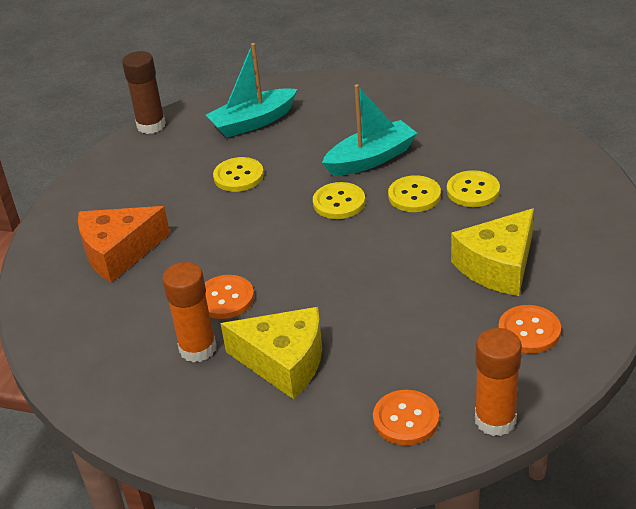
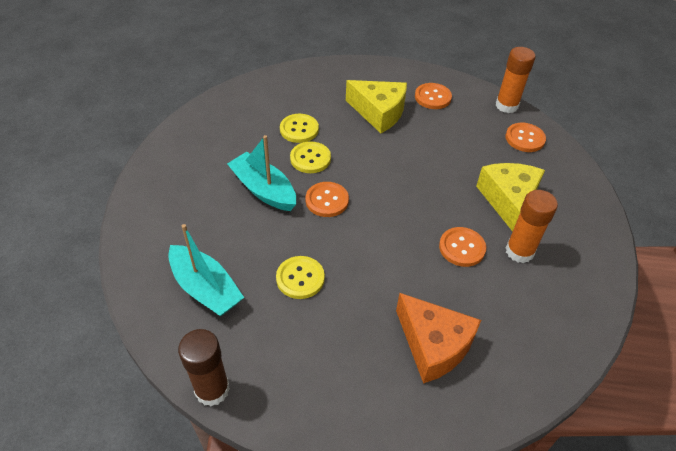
camera: 110 degrees left, 10 degrees up
yellow button [313,182,365,219] -> orange button [306,182,349,217]

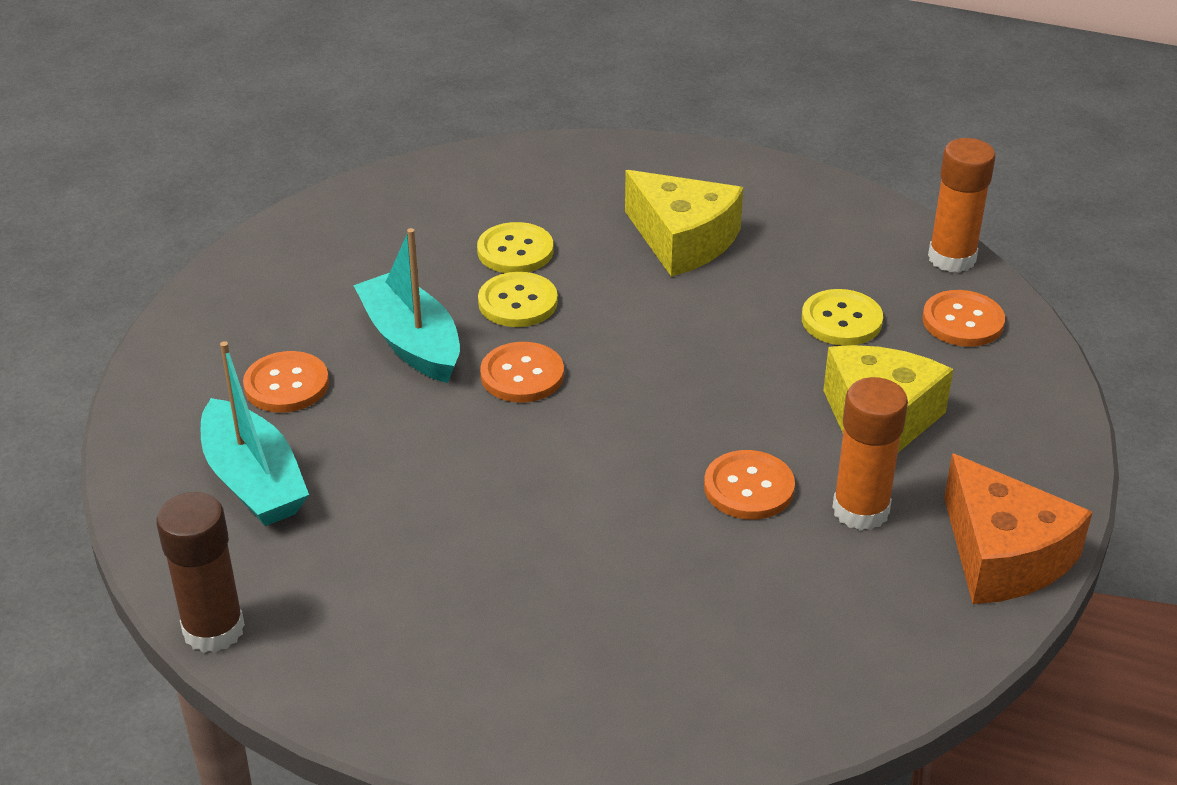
camera: 15 degrees right, 10 degrees down
yellow button [276,256,325,299] -> yellow button moved to [802,289,883,346]
orange cheese [396,293,481,384] -> orange cheese moved to [944,453,1093,604]
orange button [415,83,452,109] -> orange button moved to [243,351,329,413]

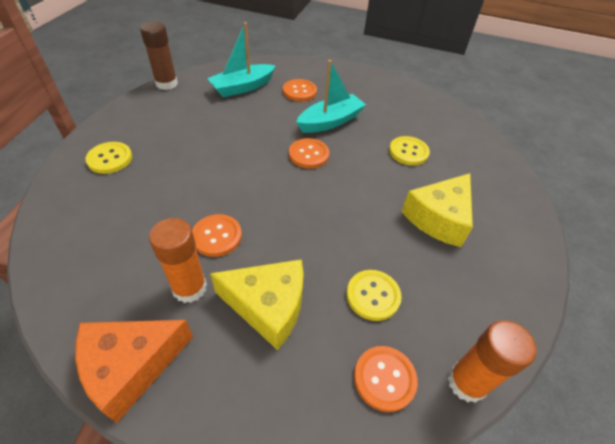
camera: 85 degrees right, 10 degrees up
yellow button [478,272,558,327] -> yellow button moved to [85,142,132,174]

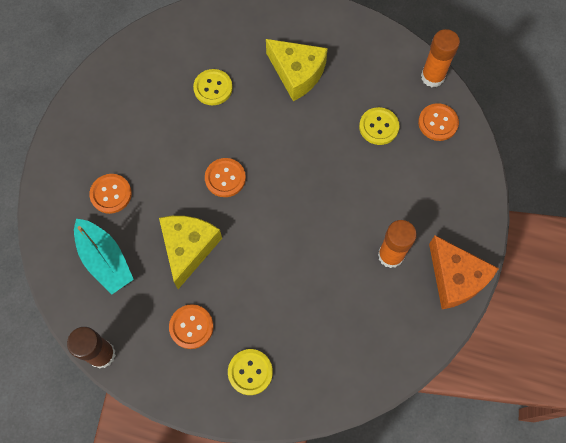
camera: 90 degrees left, 20 degrees up
orange button [192,214,242,257] -> orange button moved to [169,304,214,349]
yellow cheese [210,259,304,350] -> yellow cheese moved to [159,216,222,289]
turquoise boat [296,60,366,133] -> none

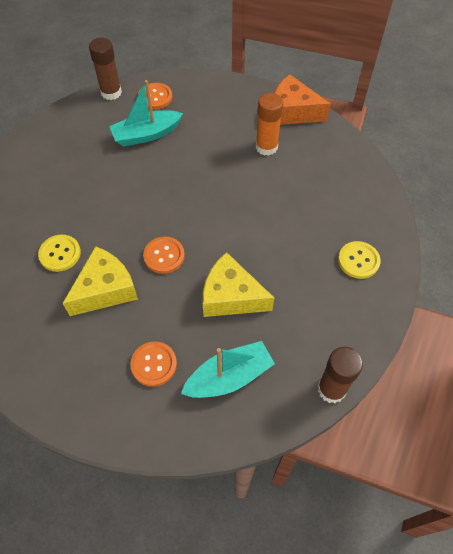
camera: 80 degrees left, 10 degrees down
orange button [169,304,214,349] -> none
yellow cheese [266,39,328,101] -> yellow cheese moved to [62,246,138,316]
yellow button [359,107,400,145] -> turquoise boat [109,80,183,146]
orange glue stick [421,29,460,87] -> brown glue stick [89,38,122,100]
orange cheese [429,236,499,309] -> orange cheese turned 135 degrees counterclockwise [274,74,330,125]

